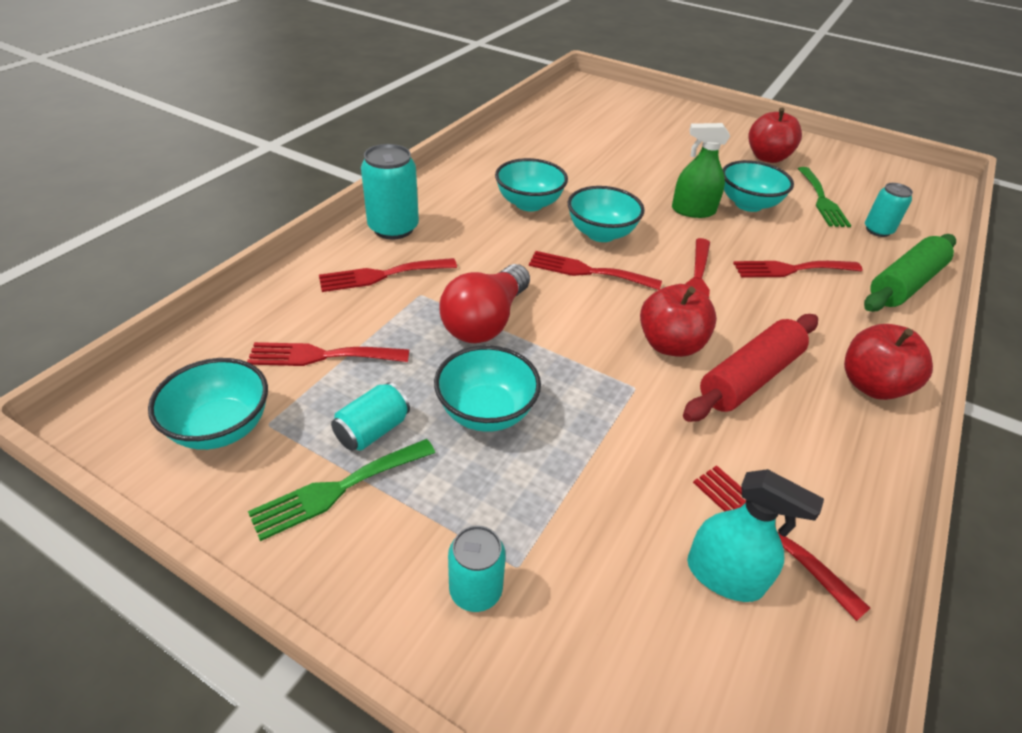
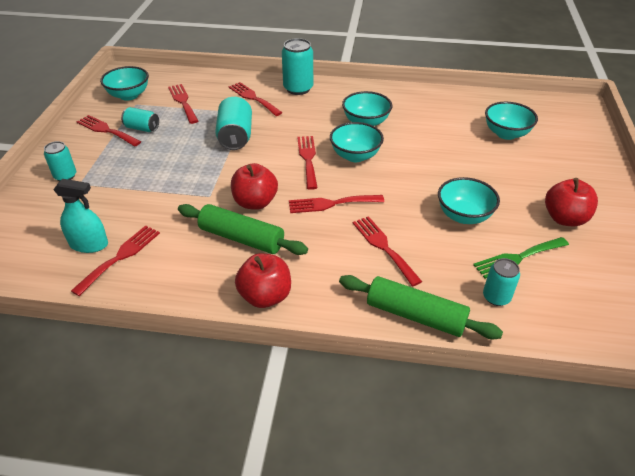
camera: 70 degrees right, 0 degrees up
green fork [248,439,435,541] -> red fork [77,115,141,146]
turquoise bowl [434,345,541,432] -> turquoise bowl moved to [485,102,538,140]
red light bulb [439,264,530,343] -> turquoise can [215,97,252,150]
green spray bottle [672,123,730,218] -> none
red rolling pin [683,314,818,422] -> green rolling pin [178,204,308,255]
turquoise spray bottle [687,469,824,602] -> turquoise spray bottle turned 90 degrees counterclockwise [53,179,108,253]

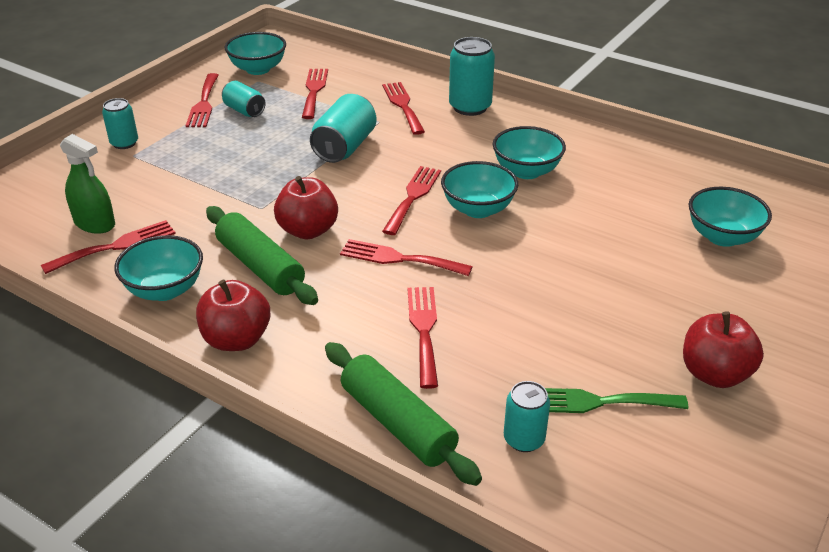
camera: 25 degrees right, 5 degrees down
turquoise spray bottle [53,179,108,253] -> green spray bottle [60,134,115,234]
red fork [77,115,141,146] -> red fork turned 150 degrees counterclockwise [185,73,219,127]
turquoise bowl [438,177,500,224] -> turquoise bowl moved to [114,235,203,301]

